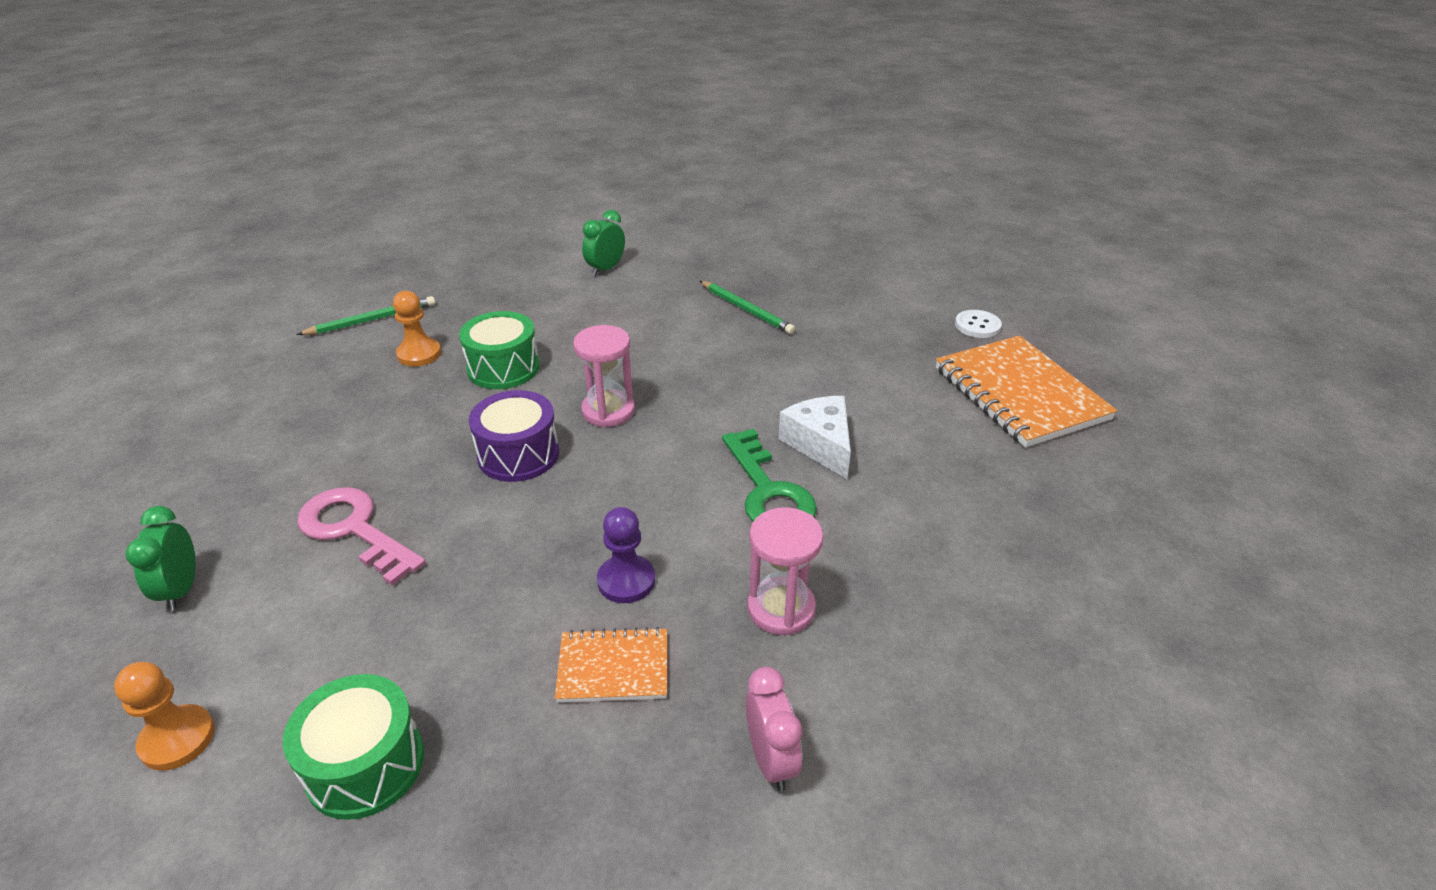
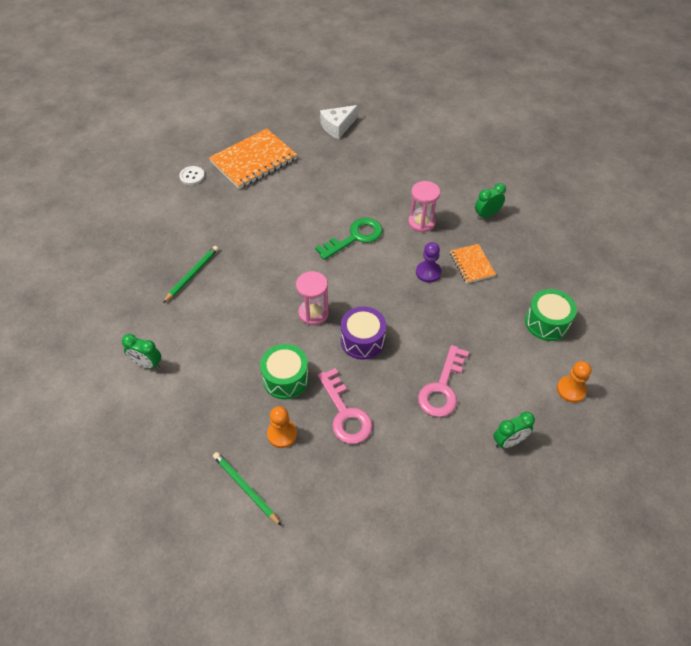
camera: 105 degrees left, 15 degrees up
pink clock [746,667,802,791] -> green clock [475,183,506,220]
white cheese [779,396,851,479] -> white cheese moved to [320,105,358,139]
none -> pink key [318,368,373,444]

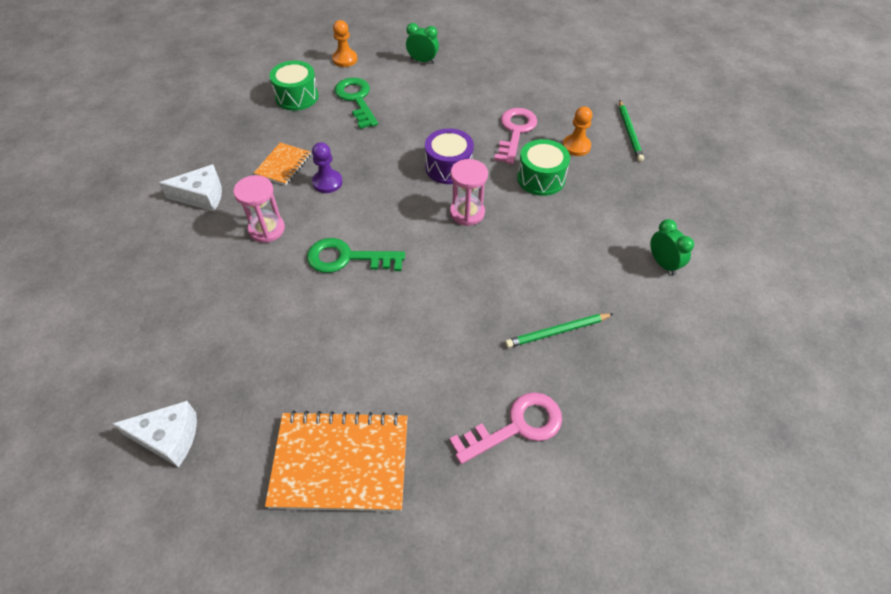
camera: 140 degrees left, 0 degrees up
white button [179,166,205,185] -> none
pink key [418,345,469,417] -> pink key moved to [449,392,562,464]
green clock [475,183,506,220] -> white cheese [159,164,222,211]
none -> green key [335,78,378,129]

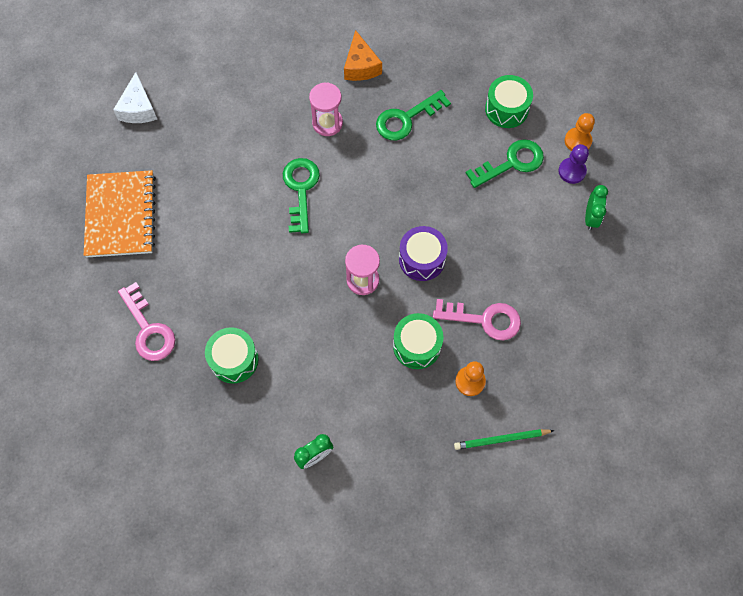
camera: 85 degrees right, 15 degrees up
white cheese [159,164,222,211] -> orange cheese [344,30,382,81]
orange notebook [254,142,311,185] -> green key [376,90,451,141]
purple pawn [312,142,342,193] -> purple pawn moved to [558,144,589,184]
green pencil [505,313,613,348] -> green drum [205,327,259,383]

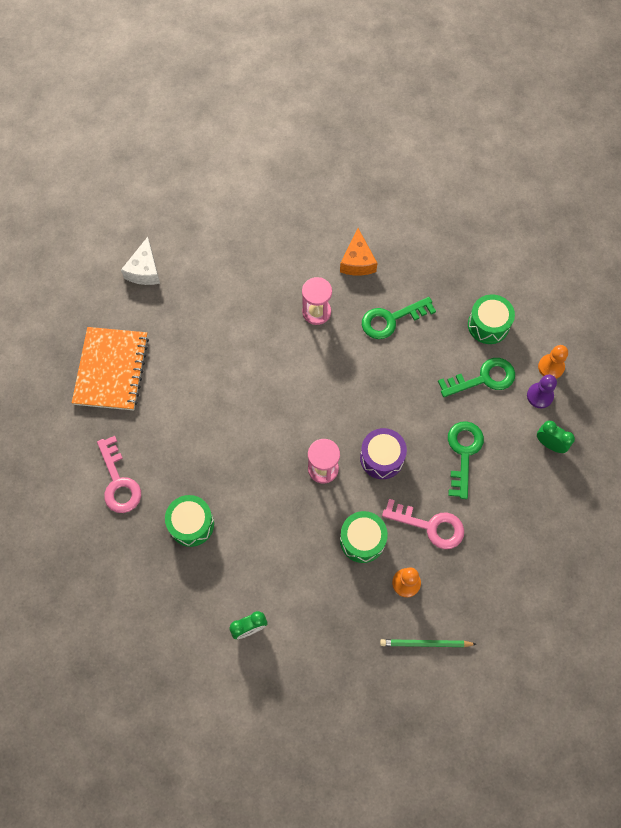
camera: 10 degrees right, 0 degrees up
green key [283,158,320,233] -> green key moved to [448,421,484,499]
green clock [585,185,608,230] -> green clock turned 75 degrees counterclockwise [537,421,575,453]

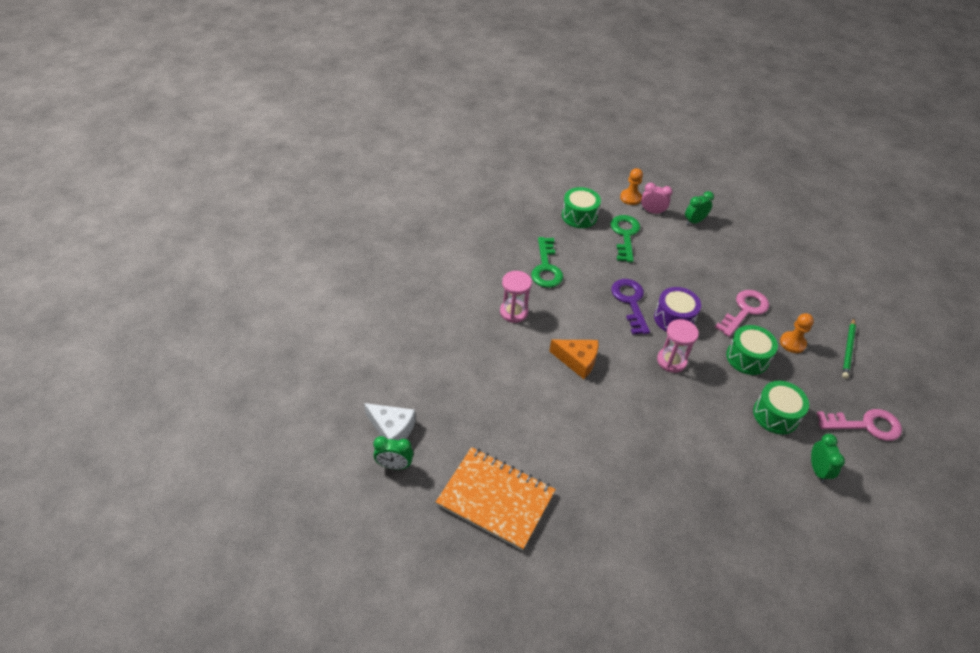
camera: 70 degrees left, 20 degrees down
pink key [97,436,141,513] -> pink key moved to [816,409,902,441]
green drum [165,495,214,547] -> green drum moved to [753,381,809,434]
orange cheese [340,228,377,276] -> orange cheese moved to [549,340,599,379]
green key [448,421,484,499] -> none
purple pawn [527,375,557,408] -> pink clock [641,183,673,215]
none -> green clock [373,436,413,469]
none -> purple key [611,279,650,335]

